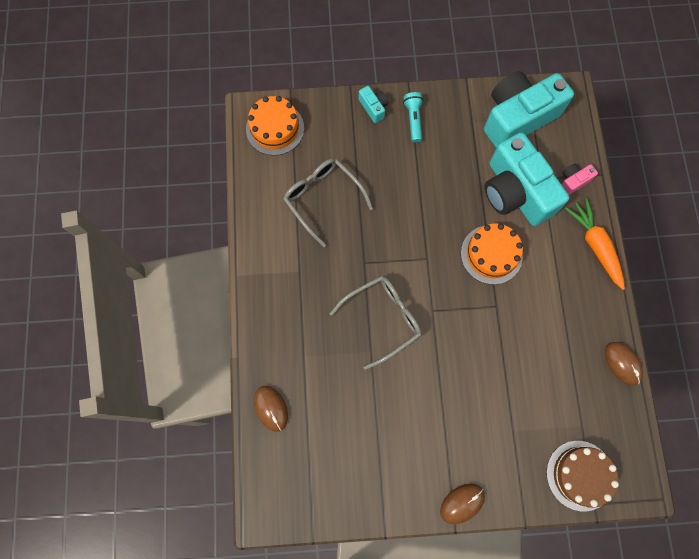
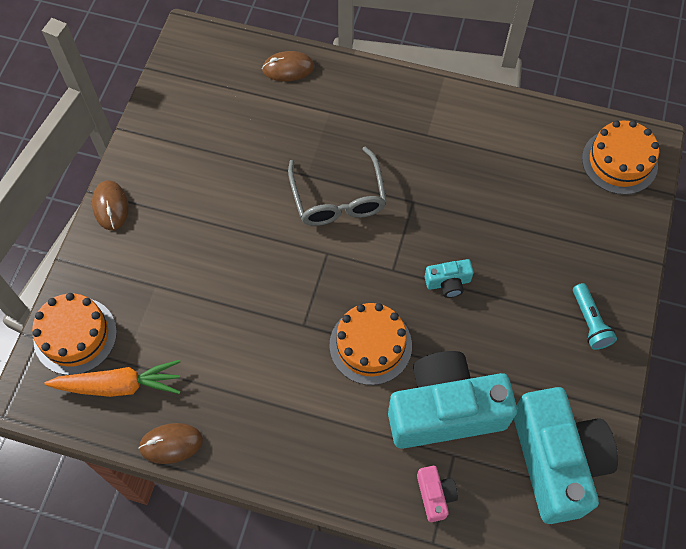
camera: 110 degrees right, 10 degrees down
grey glasses [283,158,373,247] -> none
turquoise camera [359,86,388,123] -> turquoise camera moved to [425,259,474,298]
turquoise flashlight [403,92,423,143] -> turquoise flashlight turned 60 degrees clockwise [573,283,617,350]
brown cake [546,441,619,512] -> orange cake [32,293,117,375]
orange carrot [565,198,625,290] -> orange carrot moved to [45,360,180,397]

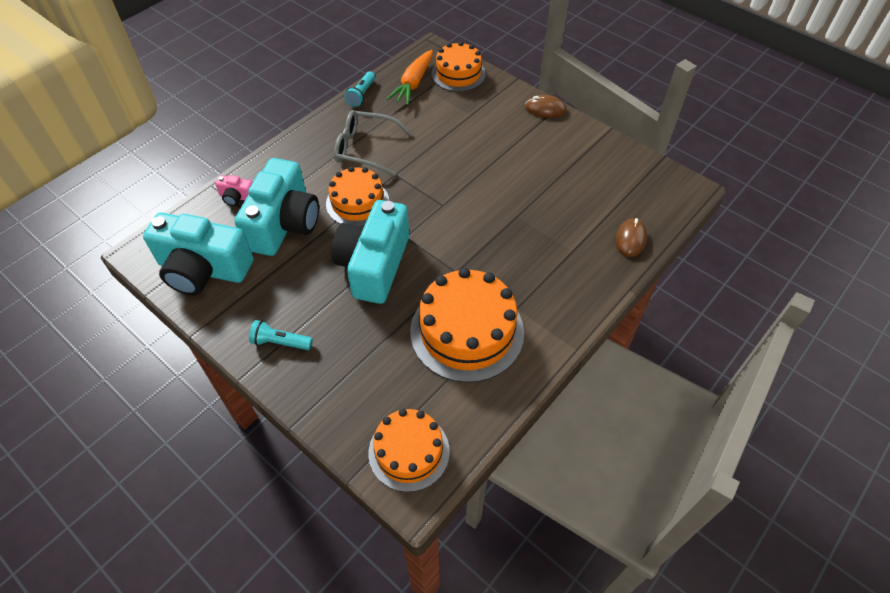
camera: 115 degrees right, 10 degrees down
brown mouse [138,423,203,464] -> turquoise flashlight [345,71,375,107]
grey glasses [288,147,387,226] -> grey glasses moved to [334,110,412,177]
turquoise camera [425,259,474,298] -> turquoise camera [331,200,409,304], size x2.41
none -> orange cake [410,268,524,383]

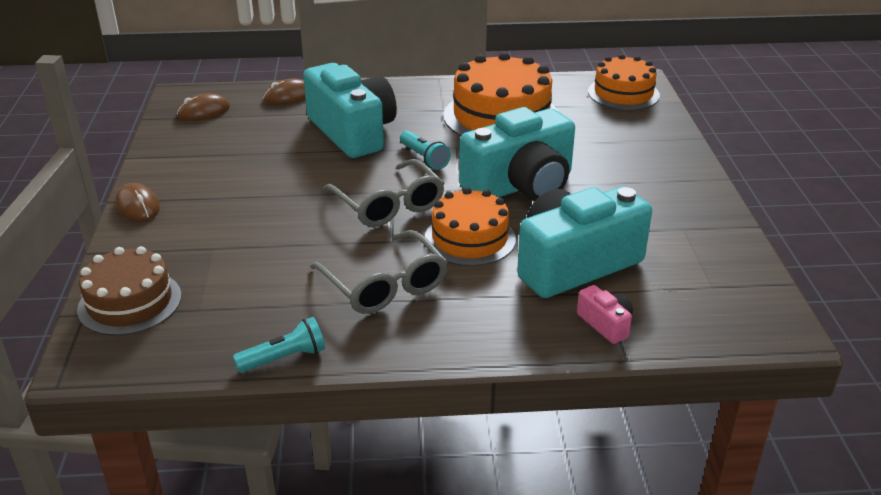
camera: 135 degrees left, 20 degrees down
turquoise camera [143,213,253,295] -> turquoise camera moved to [303,63,397,158]
turquoise flashlight [249,320,313,350] -> turquoise flashlight moved to [400,131,451,170]
orange carrot [387,50,433,105] -> none
orange cake [432,41,486,92] -> brown cake [77,246,182,336]
none -> brown mouse [176,93,230,121]
none -> grey glasses [323,159,445,227]

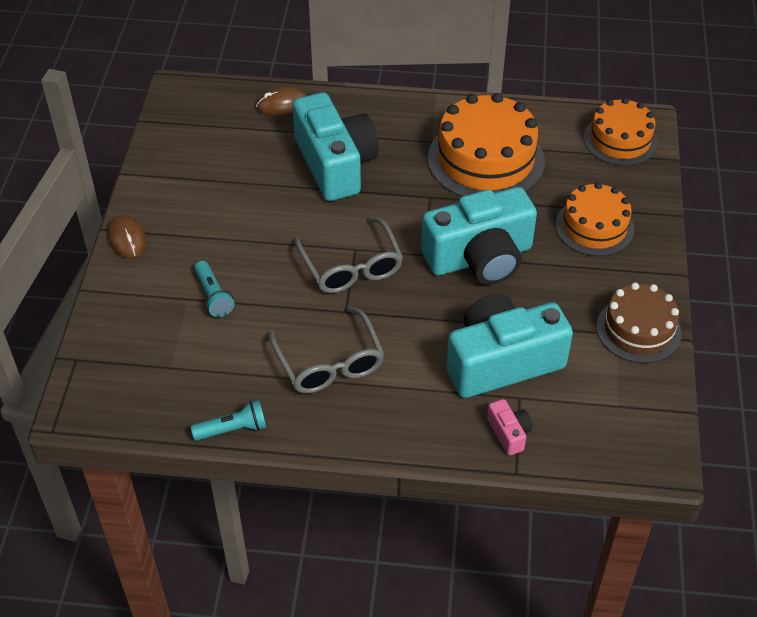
camera: 10 degrees right, 15 degrees up
brown cake [77,246,182,336] -> brown cake moved to [596,282,681,363]
brown mouse [176,93,230,121] -> none
turquoise flashlight [400,131,451,170] -> turquoise flashlight moved to [194,261,234,317]
orange cake [425,187,516,266] -> orange cake moved to [556,182,634,256]

